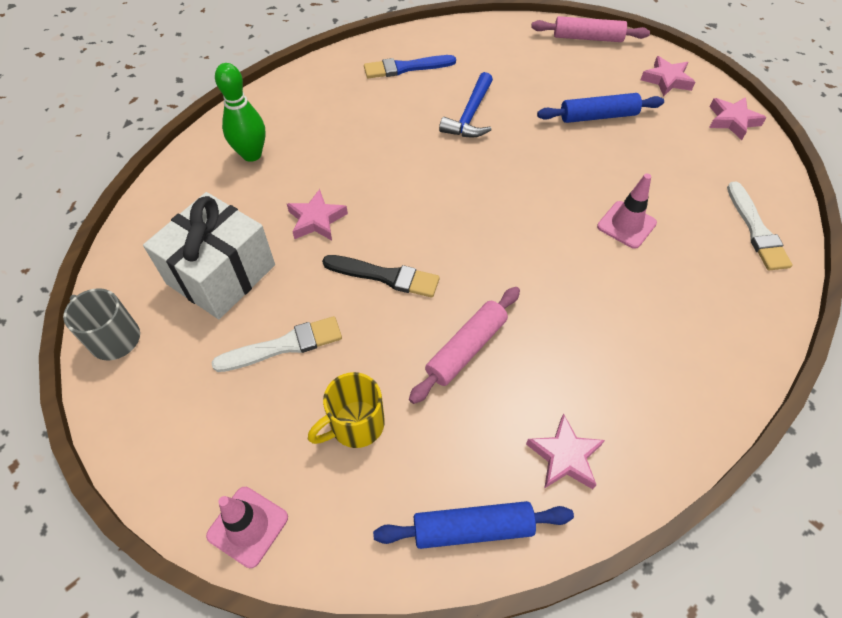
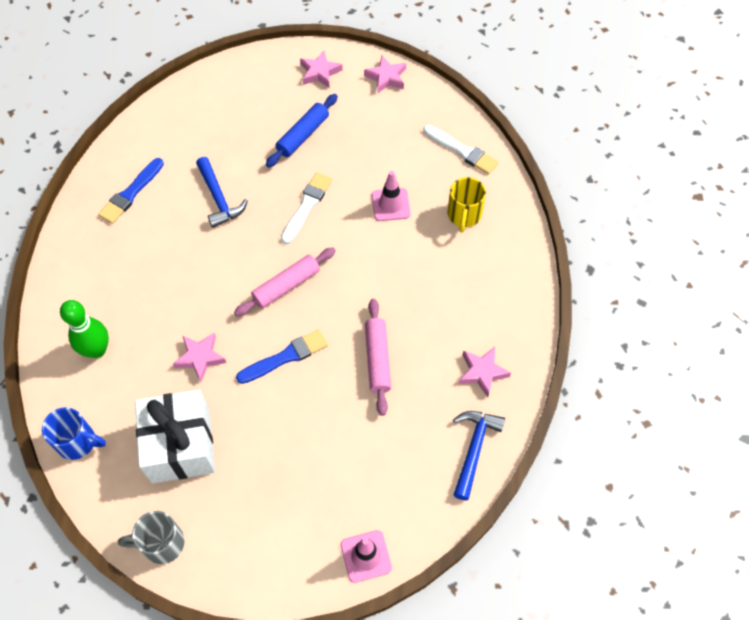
camera: 45 degrees left, 5 degrees up
white brush [211,316,342,372] -> white brush moved to [281,172,332,244]
yellow mug [308,372,385,448] -> yellow mug moved to [447,177,486,233]
black brush [322,255,440,298] -> blue brush [236,329,328,384]
blue rolling pin [373,501,574,549] -> blue hammer [453,411,505,501]
pink rolling pin [531,16,650,42] -> pink rolling pin moved to [234,247,336,316]
none -> blue mug [42,407,106,460]

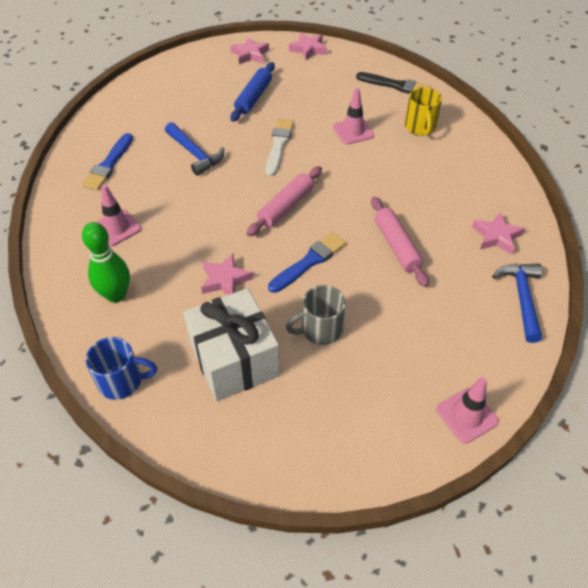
camera: 15 degrees left, 10 degrees down
grey mug [118,511,185,564] -> grey mug moved to [286,285,346,345]
white brush [423,125,499,175] -> black brush [356,72,431,94]
none -> pink traffic cone [96,185,142,246]

